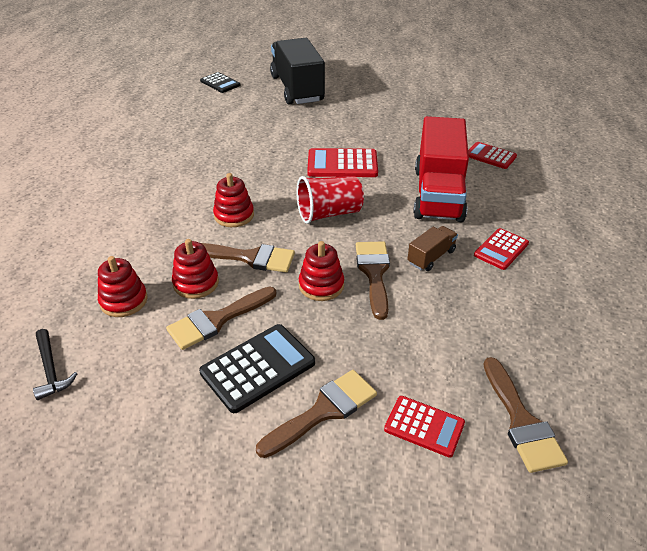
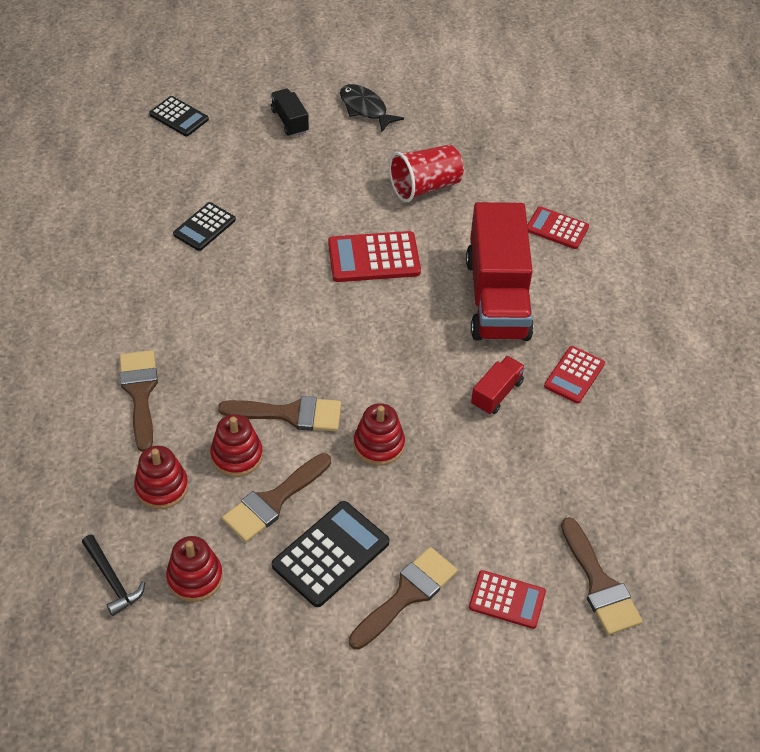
camera: 10 degrees left, 10 degrees up
red stacking toy [213,173,254,227] -> red stacking toy moved to [166,536,223,602]
black truck [270,38,325,105] -> black truck [271,89,309,136], size x0.44
red cup [297,176,364,224] -> red cup moved to [389,145,464,202]
brown brush [356,241,390,320] -> brown brush moved to [119,350,158,452]
brown truck [407,226,458,271] -> red truck [471,356,525,415]
none -> black calculator [173,202,236,251]
none -> black fish [340,84,404,132]

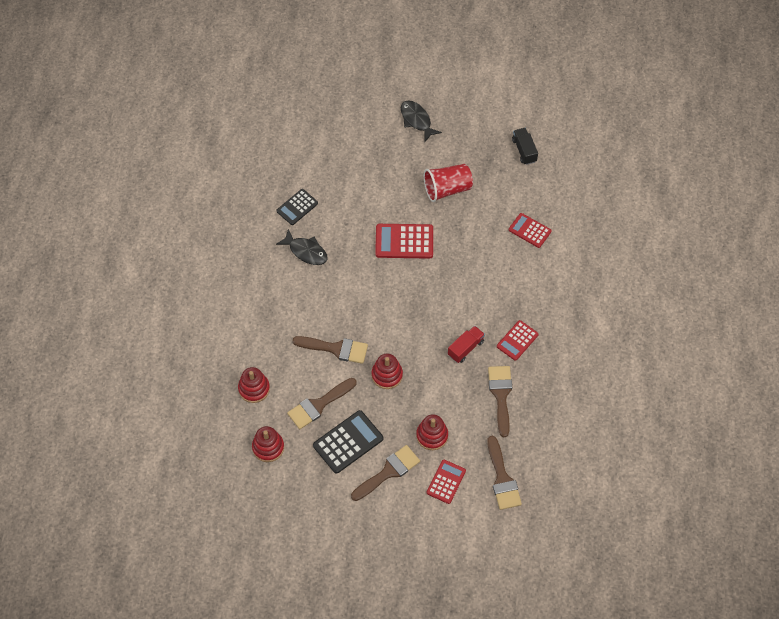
camera: 10 degrees right, 10 degrees up
black hammer [82,535,145,616] -> none
brown brush [119,350,158,452] -> brown brush moved to [488,366,512,437]
black calculator [149,96,209,136] -> none
red stacking toy [210,414,263,477] -> red stacking toy moved to [416,414,448,450]
black truck [271,89,309,136] -> black truck moved to [512,128,538,165]
red truck [466,202,534,341] -> none
red calculator [469,570,546,629] -> red calculator turned 90 degrees counterclockwise [426,460,466,504]
none -> black fish [276,229,328,265]

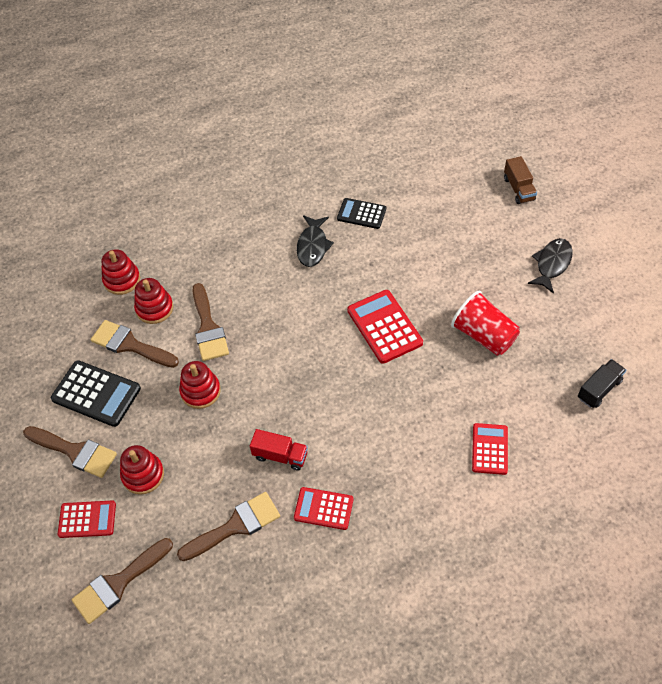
camera: 65 degrees right, 5 degrees down
red stacking toy [252,426,284,462] -> red stacking toy moved to [134,278,173,324]
none -> brown truck [504,156,537,204]

